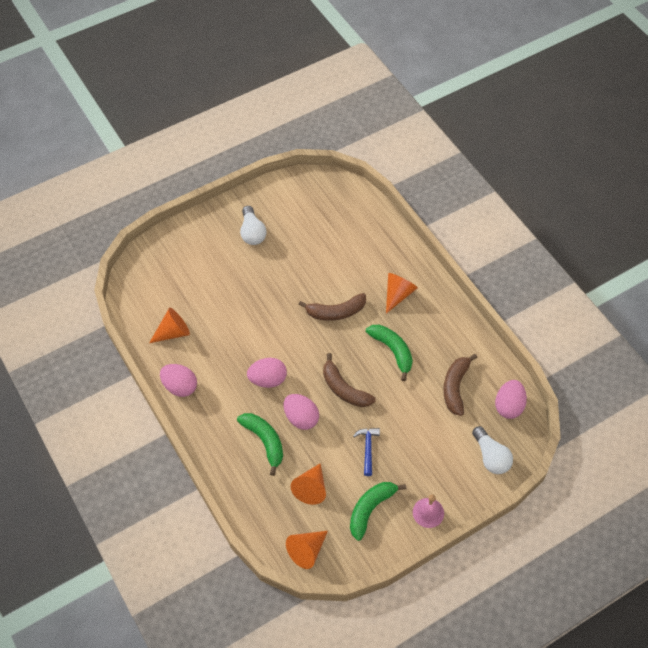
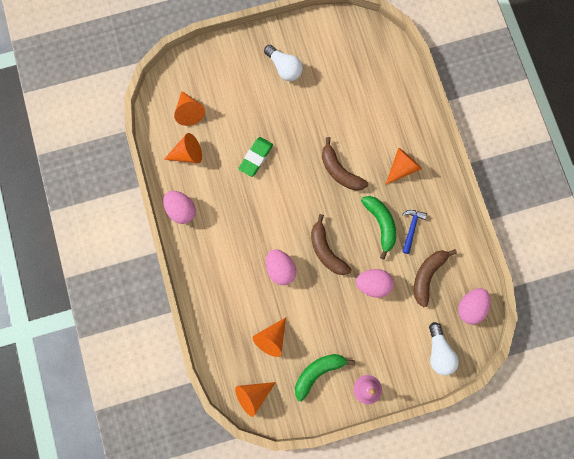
camera: 15 degrees right, 20 degrees up
green banana [237,413,283,476] -> none
white light bulb [240,206,267,245] -> white light bulb turned 45 degrees counterclockwise [264,45,303,81]
pink egg [247,358,287,388] -> pink egg moved to [356,269,394,298]
brown banana [298,293,366,321] -> brown banana turned 45 degrees clockwise [322,137,368,191]
blue hammer [353,428,380,476] -> blue hammer moved to [402,210,427,254]
none -> orange cone [174,91,205,126]
none -> green eraser [238,137,273,177]

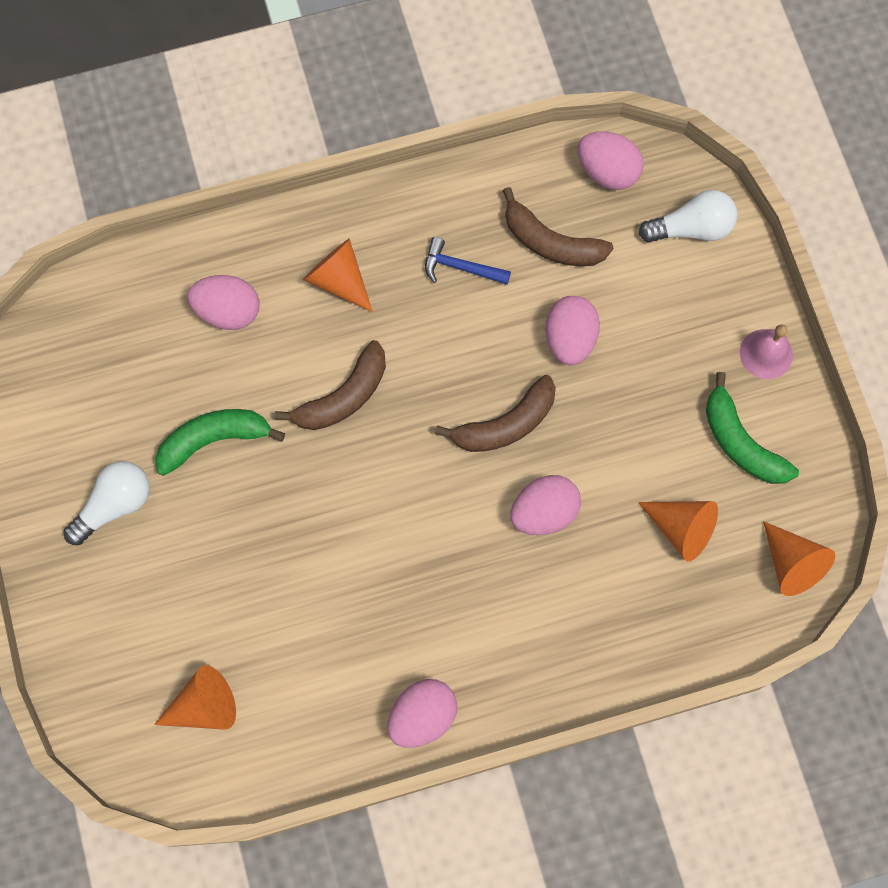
camera: 90 degrees left, 5 degrees down
orange cone [164,133,202,163] -> none
green eraser [238,137,273,177] -> none
green banana [361,196,396,260] -> green banana moved to [155,409,285,476]
none -> pink egg [187,275,260,330]

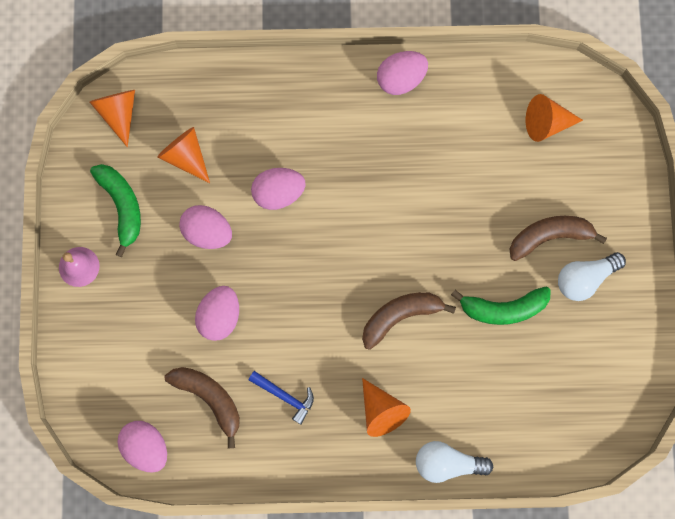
camera: 165 degrees left, 5 degrees up
pink egg [187,275,260,330] -> pink egg moved to [179,205,232,249]
brown banana [435,375,556,452] -> brown banana moved to [509,216,607,261]
white light bulb [639,190,737,243] -> white light bulb moved to [416,441,493,483]

